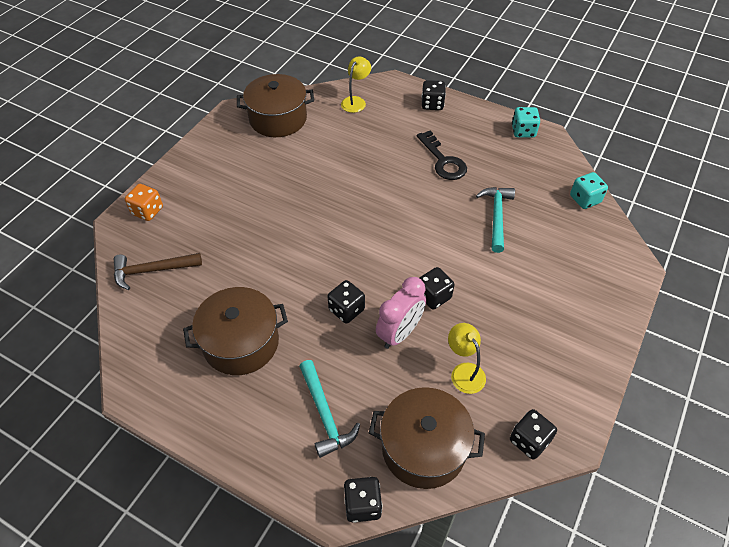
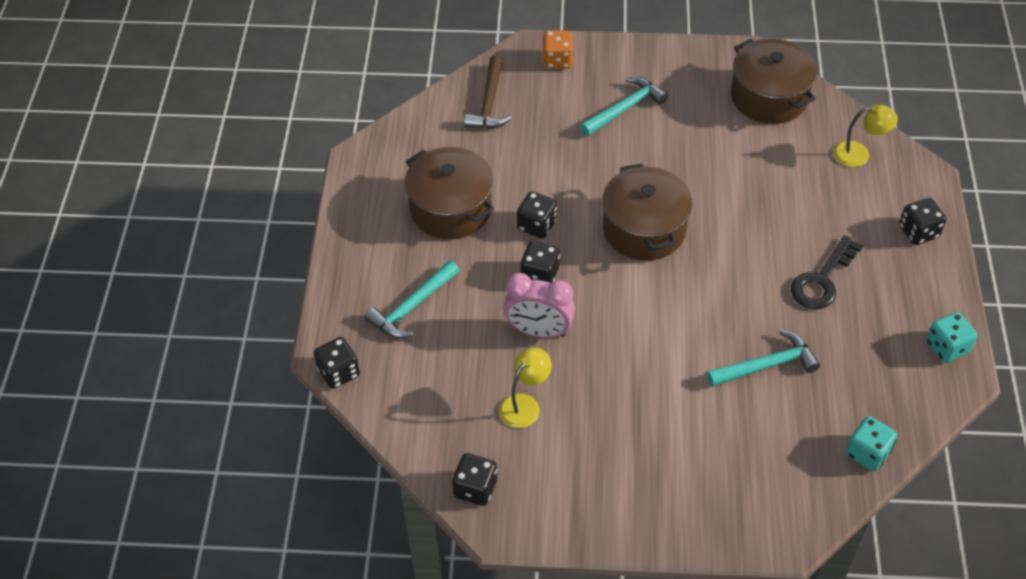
camera: 65 degrees right, 0 degrees up
brown hammer [114,253,202,290] -> brown hammer turned 135 degrees counterclockwise [464,55,512,129]
brown pot [369,387,485,489] -> brown pot moved to [602,163,692,261]
black dice [420,267,454,310] -> black dice moved to [517,191,557,239]
none -> turquoise hammer [580,77,668,136]

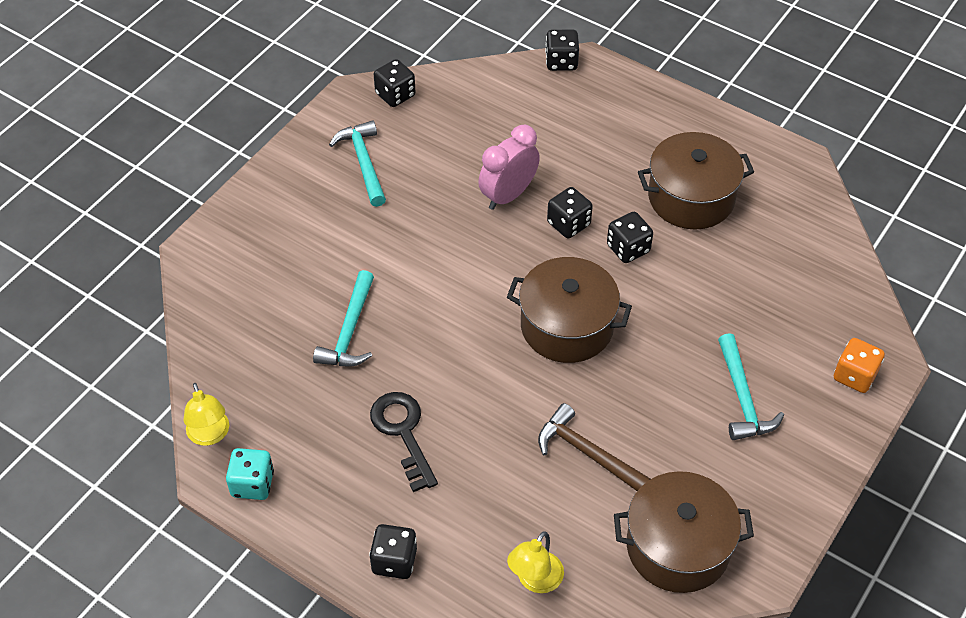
camera: 120 degrees right, 0 degrees up
turquoise hammer [364,260,459,338] -> turquoise hammer moved to [329,120,386,207]
brown hammer [464,55,512,129] -> brown hammer moved to [538,403,651,491]
yellow lamp [499,348,552,428] -> yellow lamp moved to [184,383,229,446]
turquoise dice [846,416,897,471] -> none

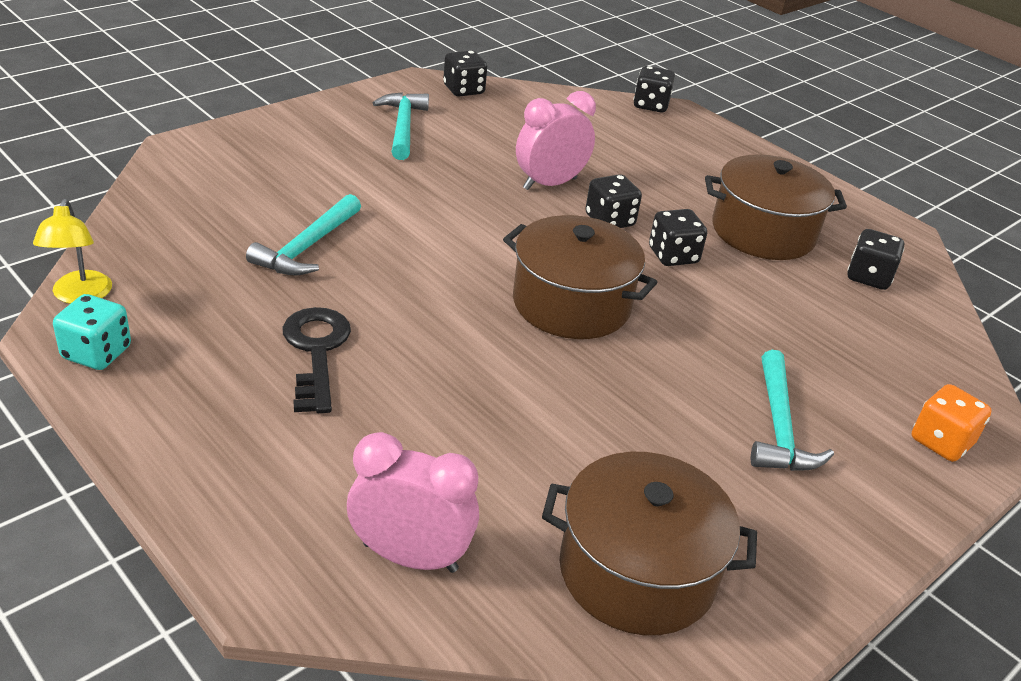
camera: 10 degrees right, 15 degrees down
black dice [369,524,417,579] -> black dice moved to [848,229,904,290]
yellow lamp [507,531,564,593] -> pink clock [347,432,479,573]
brown hammer [538,403,651,491] -> none

